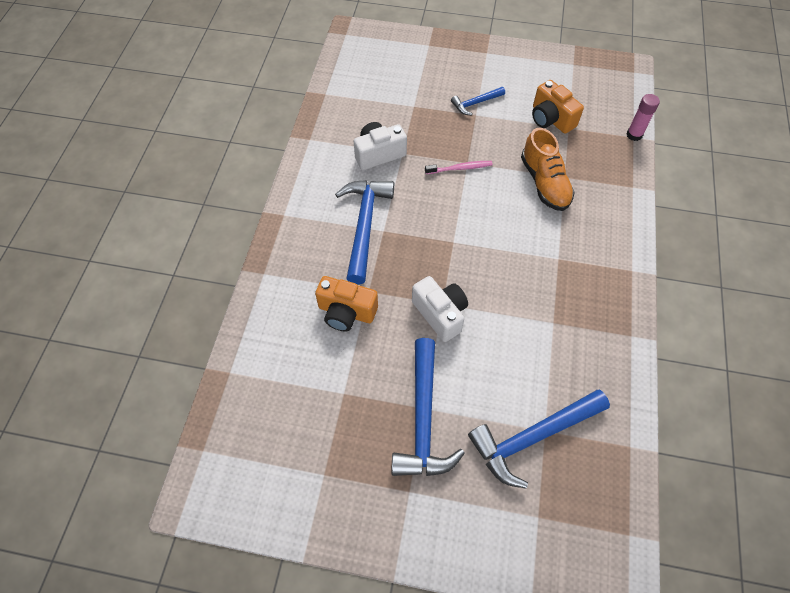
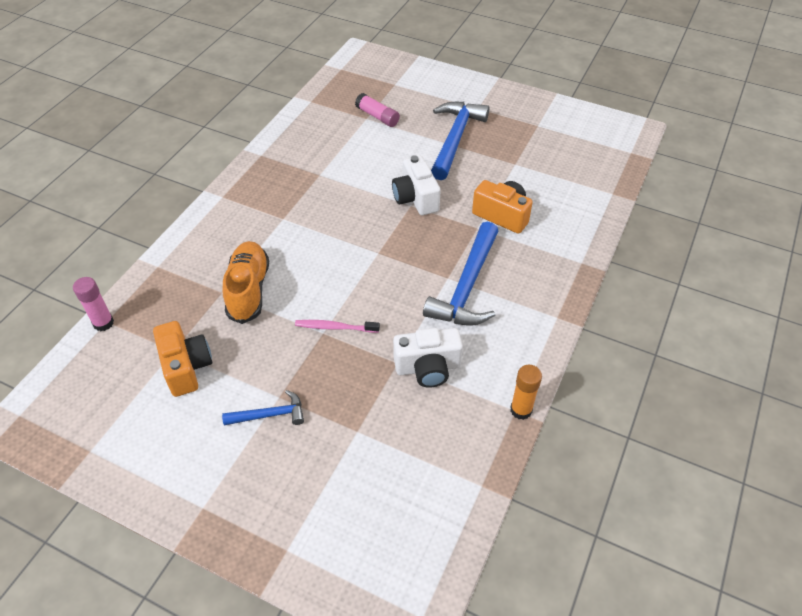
camera: 165 degrees left, 10 degrees down
blue hammer [468,389,610,489] -> pink glue stick [355,93,400,127]
none -> orange glue stick [510,365,542,420]

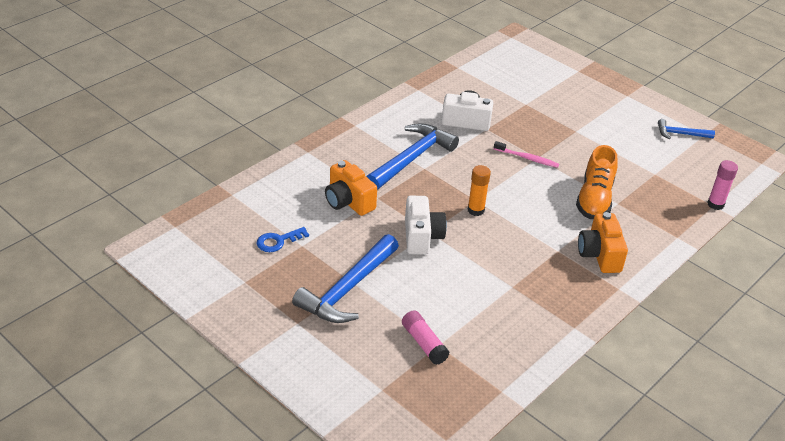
camera: 165 degrees left, 10 degrees down
orange camera [153,321,212,397] -> orange camera moved to [578,212,628,273]
blue hammer [222,390,304,425] -> blue hammer moved to [658,119,715,139]
orange glue stick [510,365,542,420] -> orange glue stick moved to [468,165,491,216]
none -> blue key [257,227,309,252]

